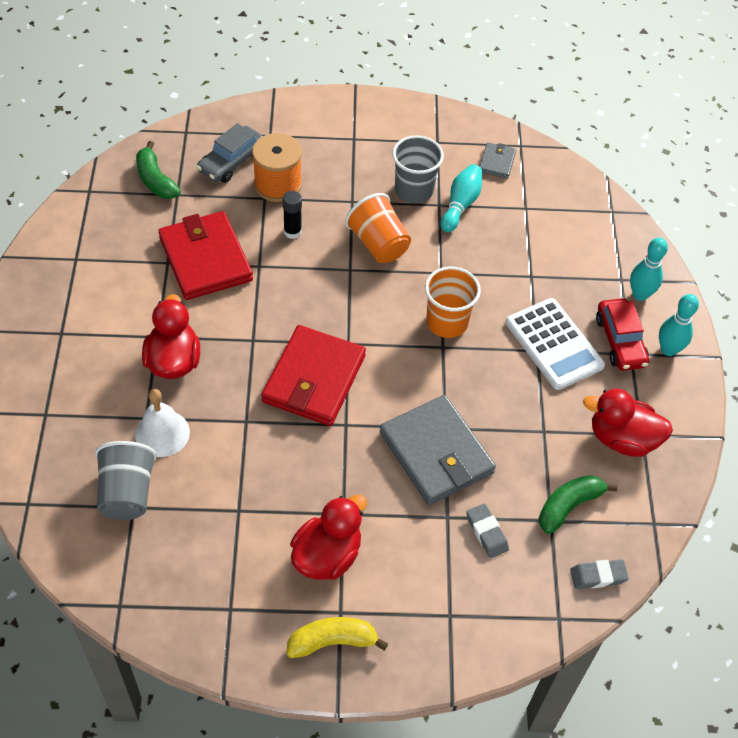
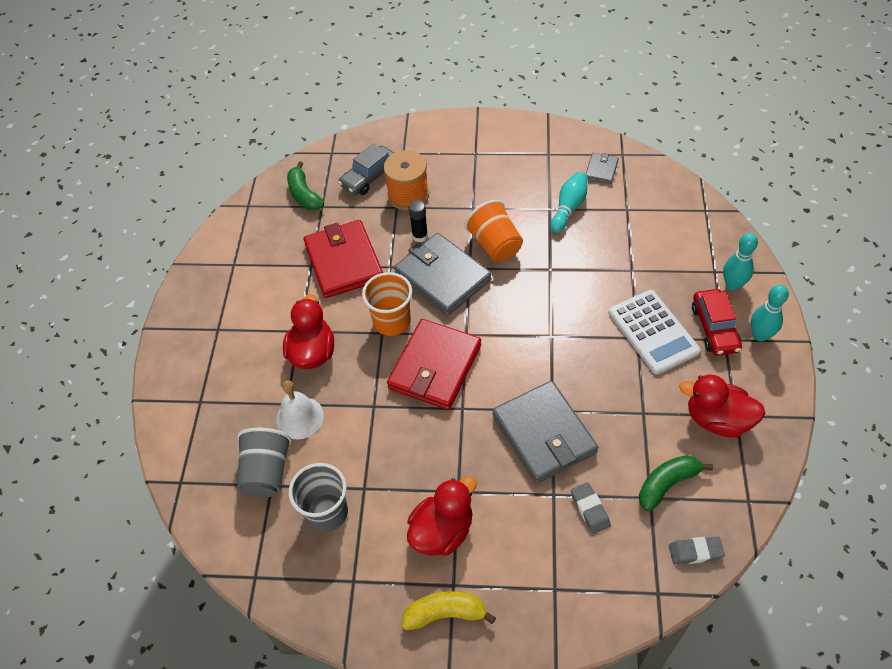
camera: 10 degrees right, 0 degrees up
grey cup [392,135,444,203] -> grey cup moved to [289,463,348,532]
orange cup [425,267,481,338] -> orange cup moved to [362,272,412,336]
none -> grey wallet [394,233,492,316]

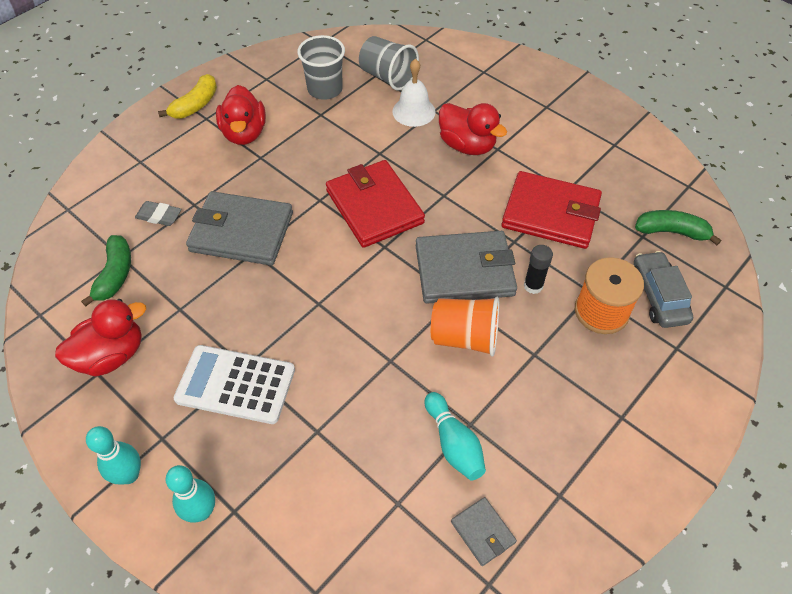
camera: 125 degrees right, 0 degrees up
orange cup [362,272,412,336] -> none
grey eraser [669,536,725,564] -> none
red car [692,289,742,356] -> none

